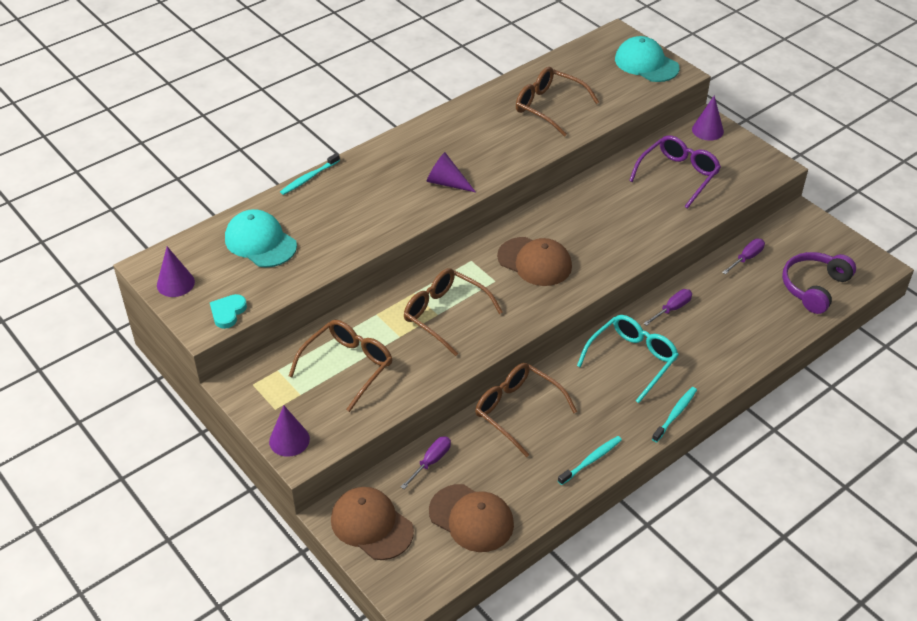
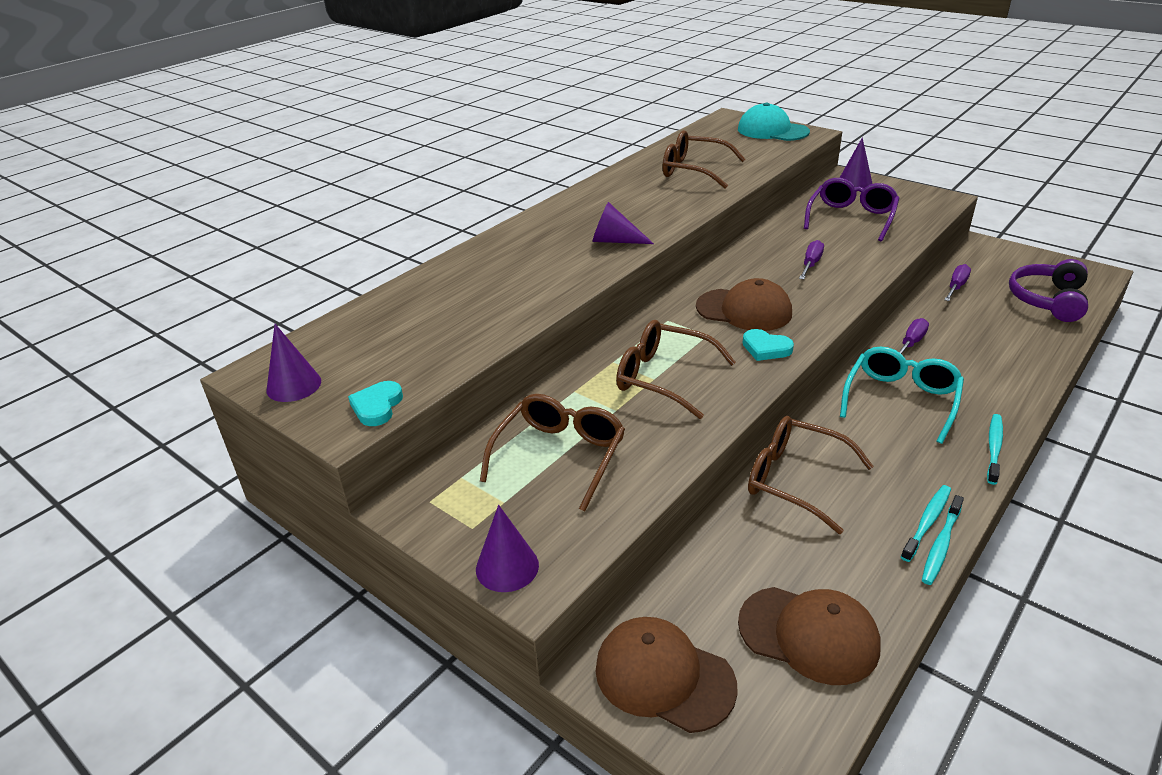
camera: 10 degrees left, 10 degrees down
turquoise cap [225,209,297,267] -> none
turquoise toothbrush [280,153,340,195] -> turquoise toothbrush moved to [922,495,964,585]
purple screwdriver [401,436,451,489] -> purple screwdriver moved to [799,240,824,279]
none -> turquoise heart [743,329,794,361]

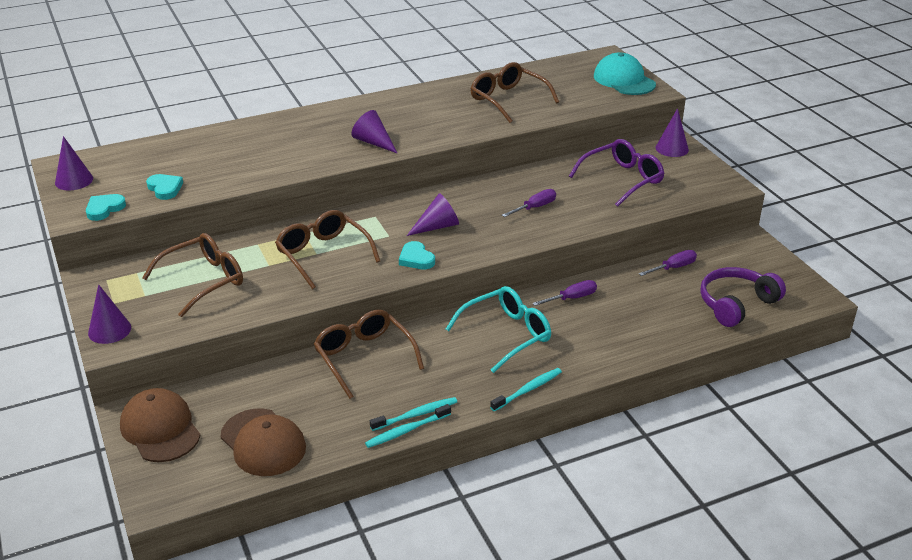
camera: 25 degrees right, 0 degrees up
brown cap [696,278,792,331] -> purple cone [407,193,459,236]
none -> turquoise heart [146,174,183,200]

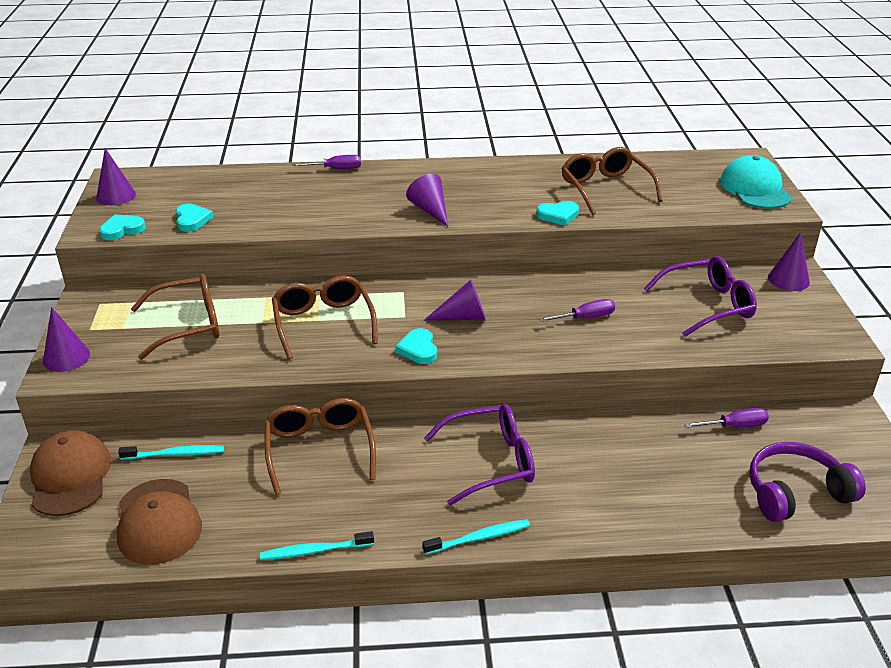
camera: 20 degrees right, 0 degrees up
turquoise toothbrush [370,397,457,431] -> turquoise toothbrush moved to [118,445,224,460]
turquoise glasses [446,286,551,373] -> purple glasses [424,404,535,506]
purple screwdriver [532,280,597,306] -> purple screwdriver moved to [292,155,361,169]
none -> turquoise heart [536,201,579,226]

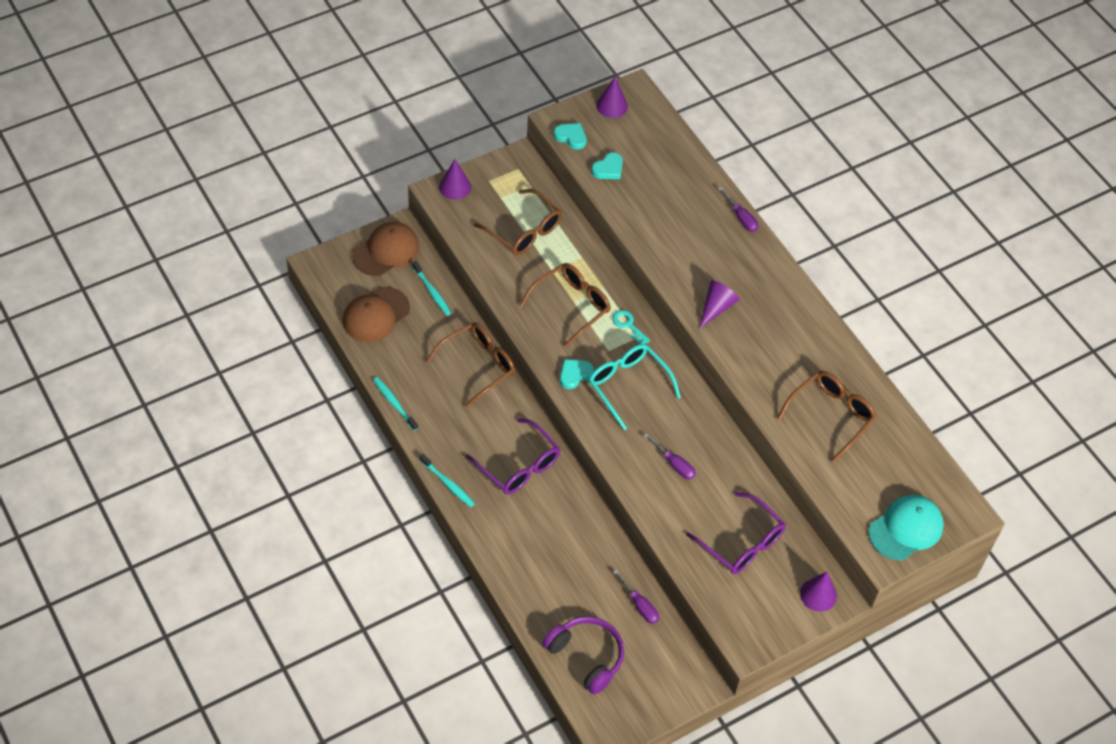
camera: 60 degrees right, 20 degrees up
purple cone [423,280,486,321] -> turquoise glasses [589,344,681,430]
turquoise heart [536,201,579,226] -> none
none -> turquoise key [612,310,650,344]

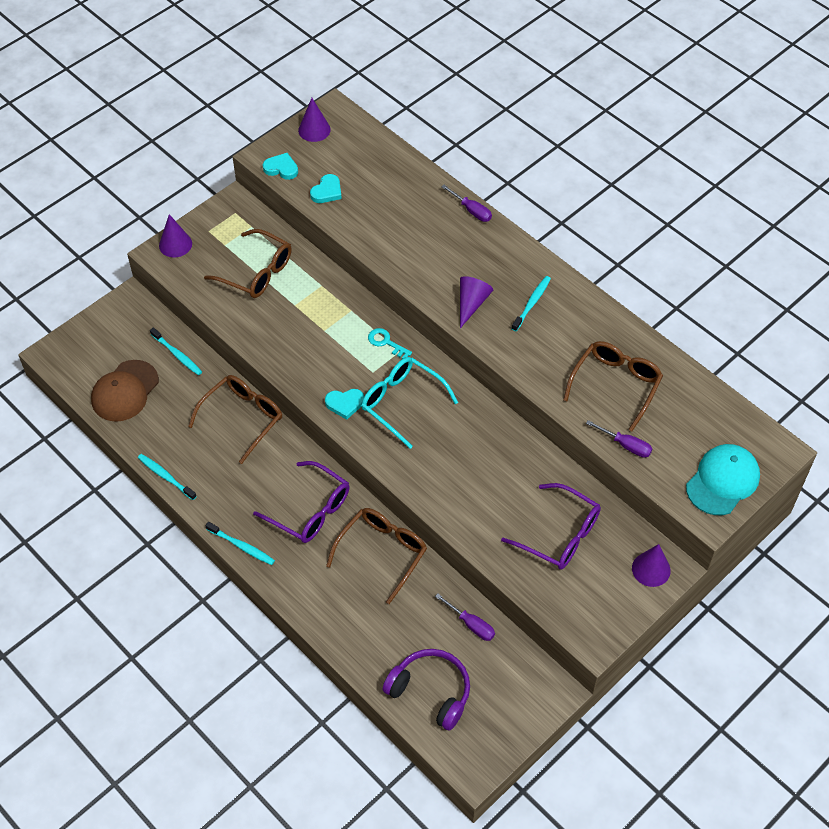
camera: 10 degrees left, 0 degrees up
brown cap [352,222,419,276] -> none
brown glasses [520,263,611,348] -> brown glasses moved to [326,508,427,604]
turquoise heart [560,359,594,389] -> turquoise heart turned 135 degrees counterclockwise [325,389,364,420]
purple screwdriver [644,433,696,480] -> purple screwdriver moved to [586,420,652,458]
none -> turquoise toothbrush [512,276,551,331]

